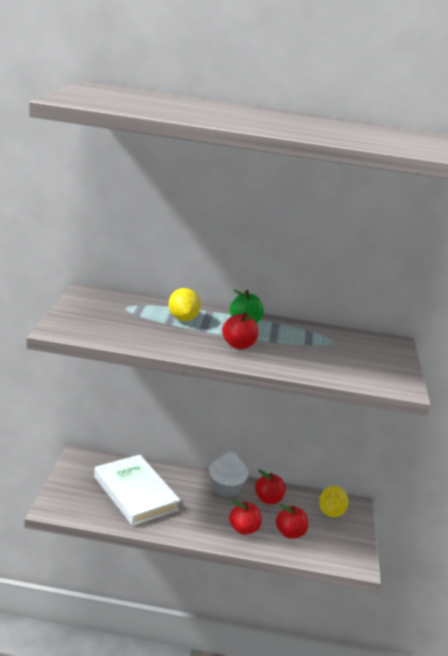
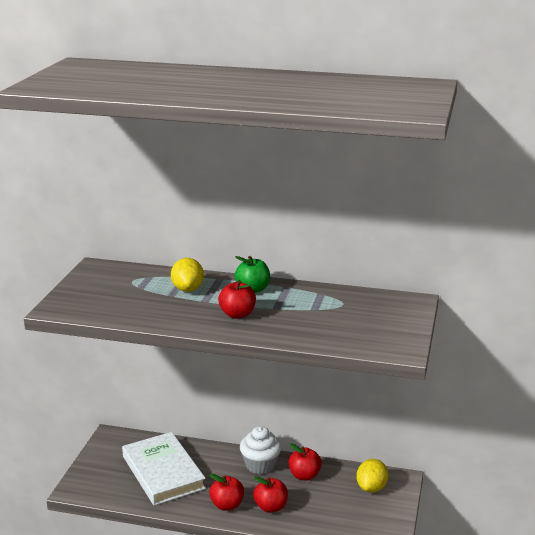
camera: 10 degrees right, 0 degrees up
red apple [276,504,308,539] -> red apple moved to [209,474,244,511]

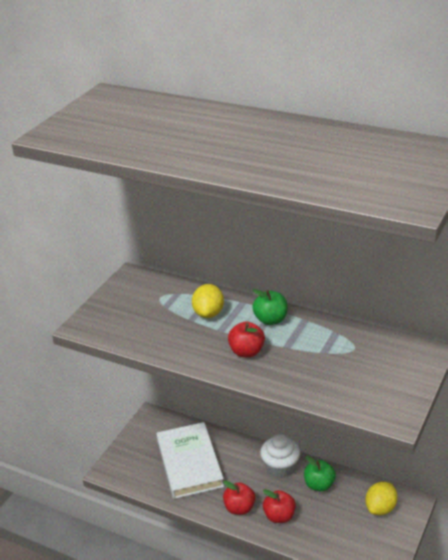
camera: 15 degrees right, 10 degrees up
red apple [288,443,322,480] -> green apple [304,456,336,492]

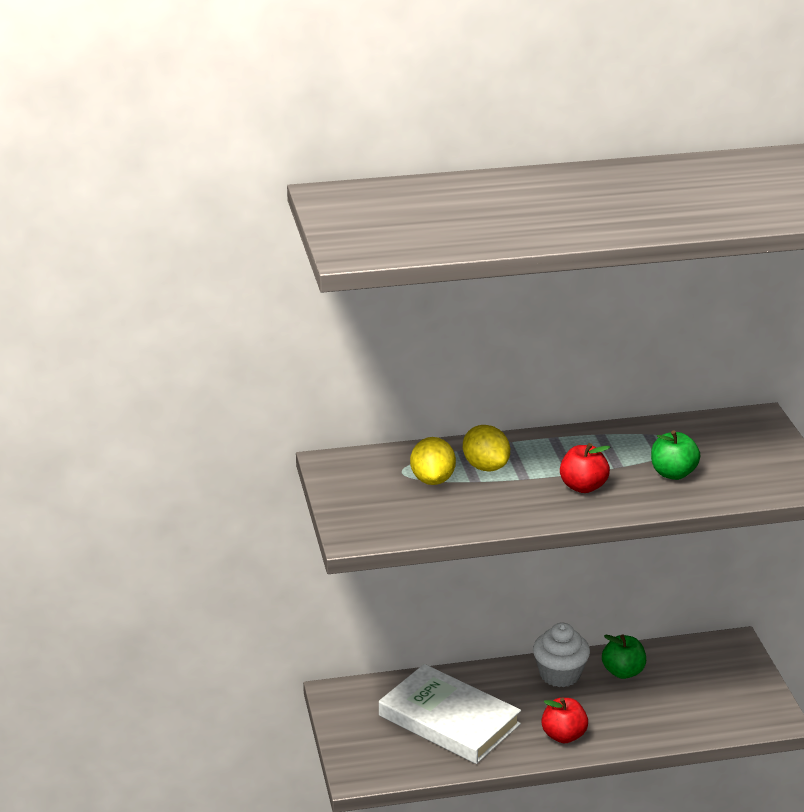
camera: 40 degrees left, 5 degrees down
green apple [252,289,288,325] -> green apple moved to [651,430,700,480]
red apple [263,489,296,523] -> none
yellow lemon [365,482,397,515] -> yellow lemon moved to [410,437,456,485]

